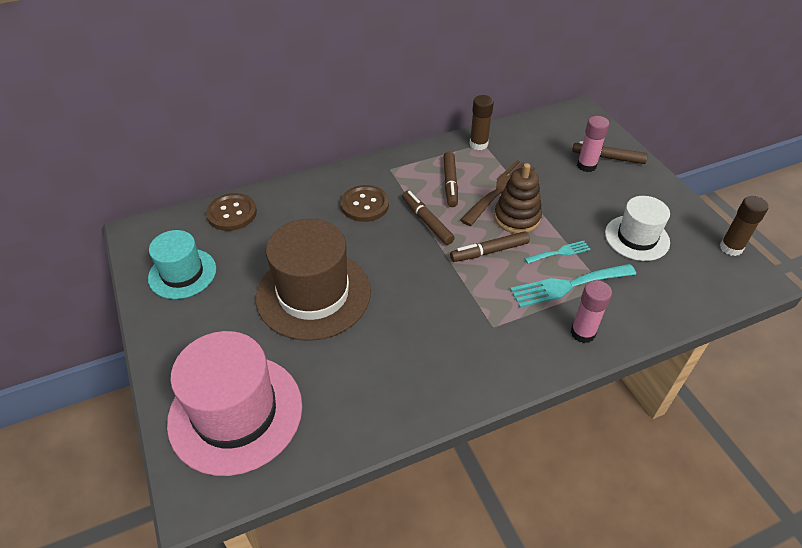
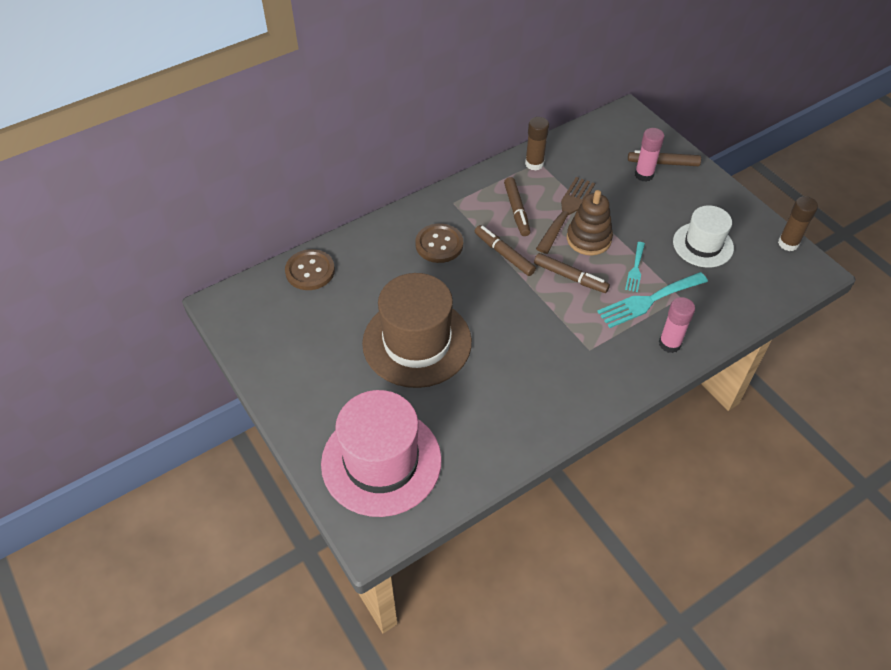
camera: 10 degrees left, 5 degrees up
turquoise hat [148,230,216,299] -> none
brown marker [450,231,530,262] -> brown marker turned 120 degrees counterclockwise [534,253,610,293]
turquoise fork [524,241,590,264] -> turquoise fork turned 135 degrees clockwise [625,242,645,292]

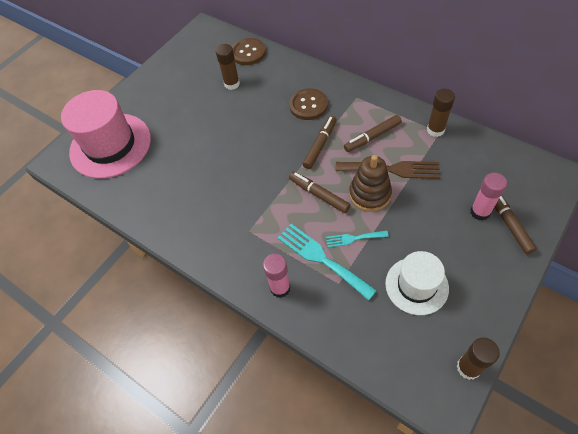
camera: 75 degrees right, 5 degrees up
brown hat [362,273,472,388] -> none
brown marker [534,253,610,293] -> brown marker turned 120 degrees clockwise [289,172,351,213]
none -> brown glue stick [216,44,240,90]

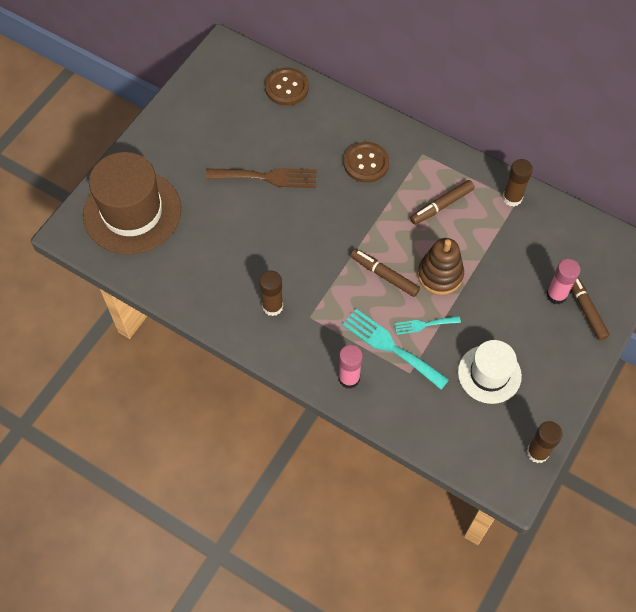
camera: 10 degrees left, 5 degrees up
pink hat [61,90,151,178] -> brown hat [83,152,181,254]
brown glue stick [216,44,240,90] -> brown glue stick moved to [259,271,283,316]
brown marker [303,116,337,169] -> none
brown fork [335,161,440,179] -> brown fork moved to [206,168,317,188]

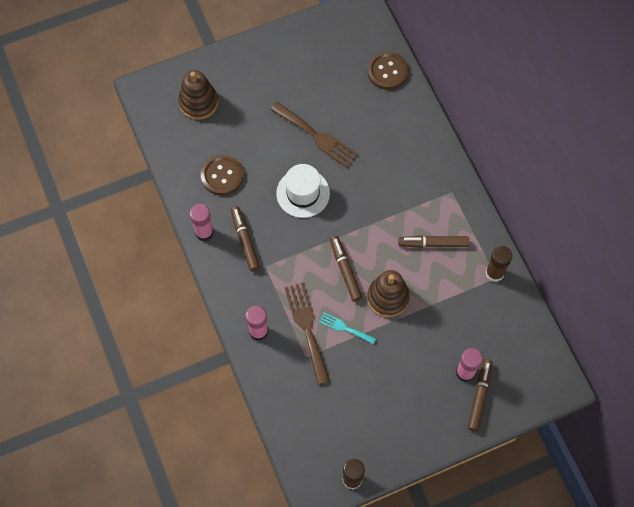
camera: 35 degrees right, 5 degrees up
brown hat [83,152,181,254] -> brown stacking toy [178,70,218,120]
brown glue stick [259,271,283,316] -> brown marker [231,206,260,271]
turquoise fork [342,309,449,390] -> brown fork [285,282,330,385]
brown button [344,142,389,183] -> brown button moved to [201,155,244,195]
white hat [458,340,522,404] -> white hat moved to [276,164,330,218]
none -> pink glue stick [190,204,214,241]

